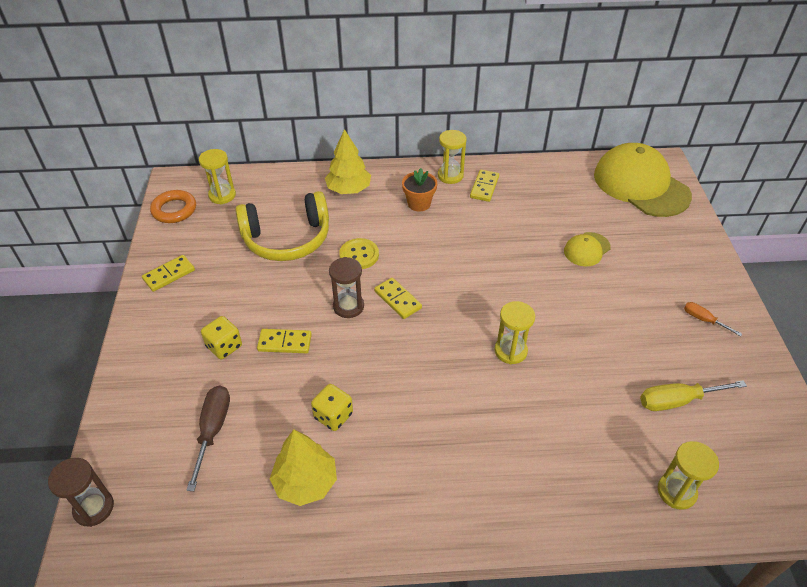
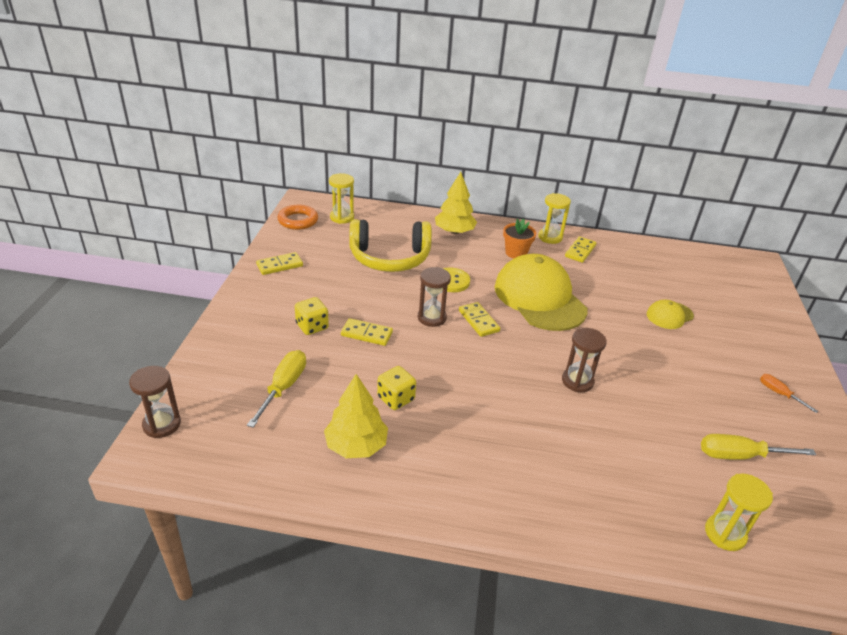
camera: 10 degrees right, 10 degrees down
brown screwdriver [187,385,230,491] -> yellow screwdriver [247,350,306,428]
yellow hourglass [495,301,535,364] -> brown hourglass [562,328,607,392]
yellow cap [594,143,692,217] -> yellow cap moved to [495,254,588,331]

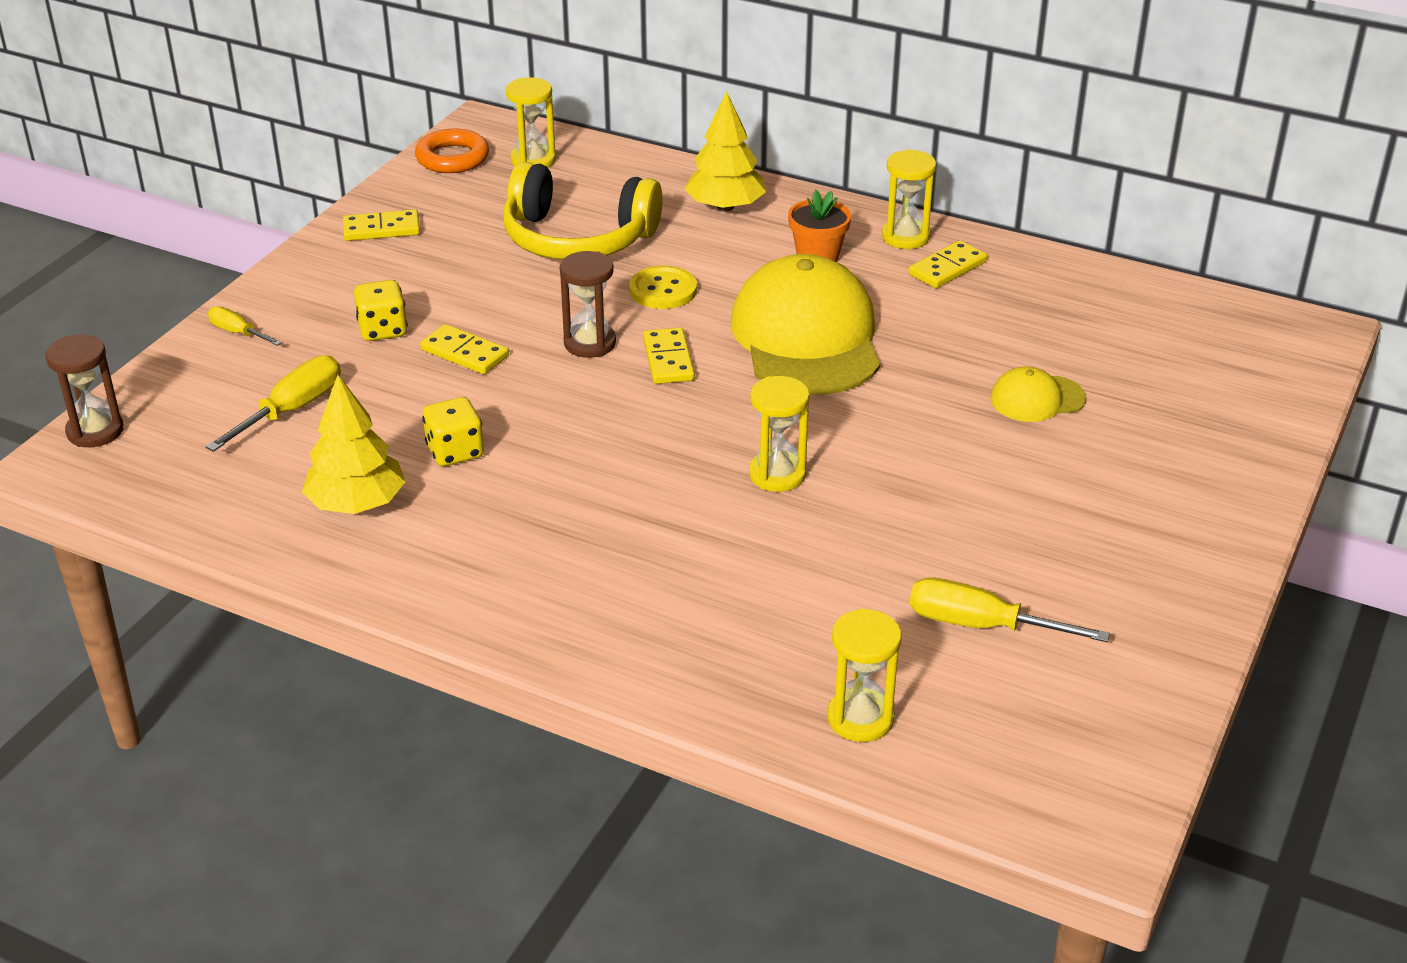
camera: 20 degrees right, 0 degrees up
brown hourglass [562,328,607,392] -> yellow hourglass [749,376,810,492]
orange screwdriver [760,374,818,413] -> none
none -> yellow screwdriver [208,306,282,346]

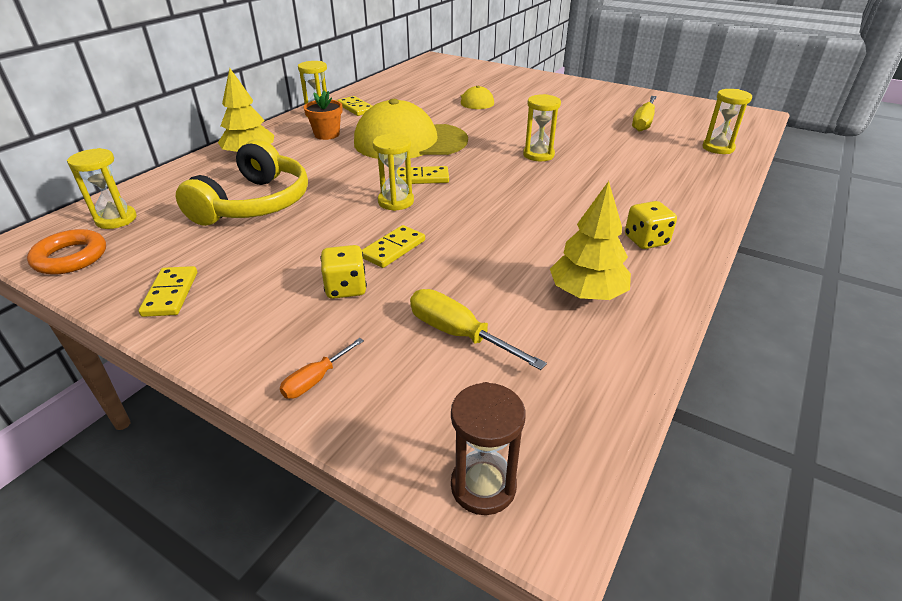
camera: 85 degrees left, 0 degrees up
yellow screwdriver [208,306,282,346] -> orange screwdriver [280,338,364,399]
yellow dice [422,397,484,466] -> yellow dice moved to [625,201,677,249]
brown hourglass [560,251,616,358] -> yellow hourglass [373,134,414,211]
yellow button [629,266,697,309] -> none

